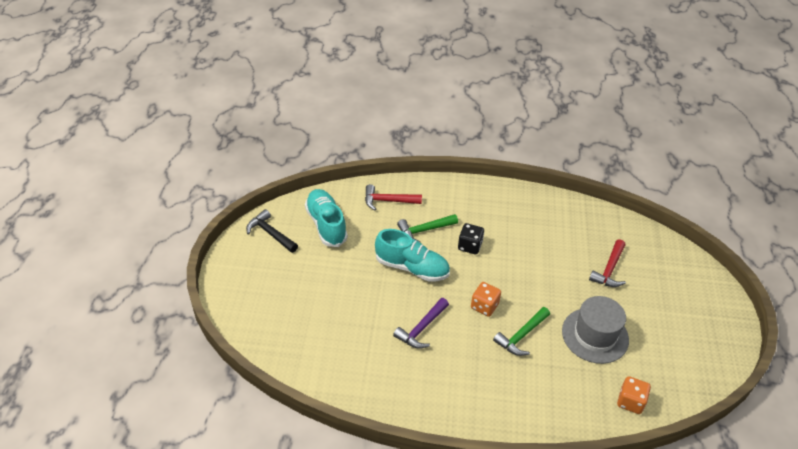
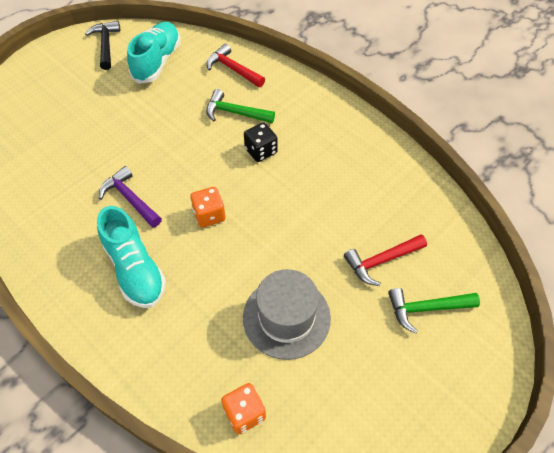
camera: 40 degrees right, 10 degrees up
turquoise shoe [375,229,450,282] -> turquoise shoe moved to [97,206,166,308]
purple hammer [393,298,449,349] -> purple hammer turned 60 degrees clockwise [99,166,162,227]
green hammer [493,307,550,356] -> green hammer moved to [388,288,480,334]

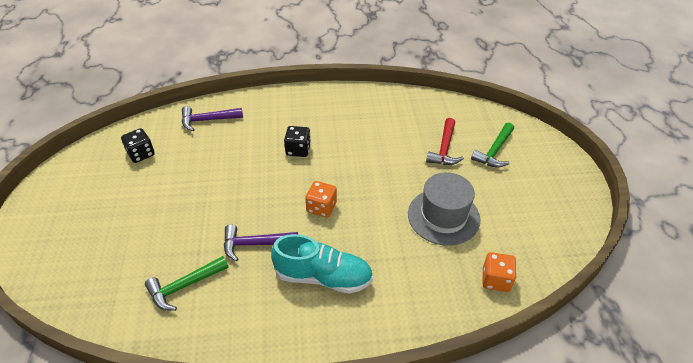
camera: 50 degrees left, 10 degrees down
black hammer [85,21,120,70] -> none
turquoise shoe [127,22,181,84] -> black dice [121,128,155,163]
green hammer [206,89,275,123] -> green hammer moved to [145,256,229,311]
red hammer [207,44,265,87] -> purple hammer [182,106,243,131]

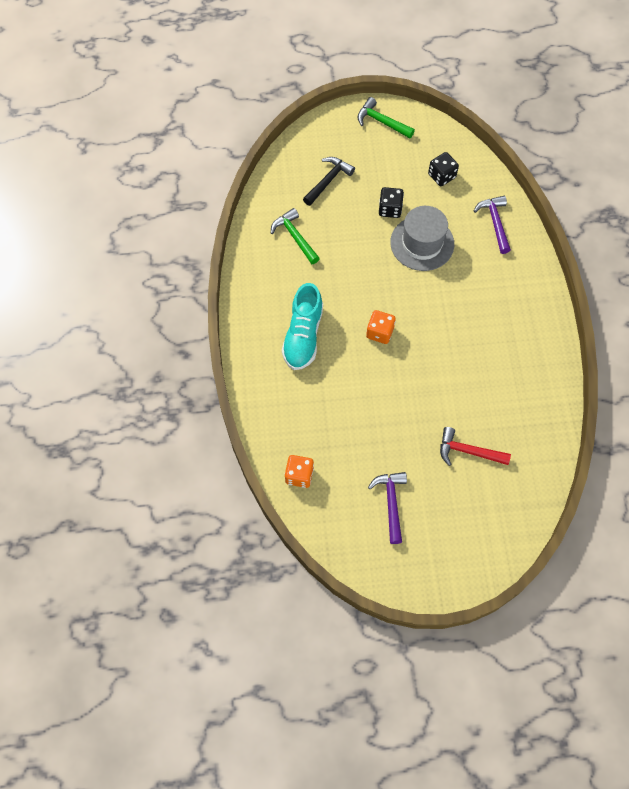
camera: 90 degrees right, 20 degrees up
purple hammer [224,224,298,261] -> purple hammer moved to [368,472,407,544]
black dice [284,126,311,157] -> black dice moved to [379,187,404,218]
grey hat [408,172,480,246] -> grey hat moved to [390,206,454,271]
green hammer [471,123,514,168] -> green hammer moved to [357,97,415,138]
none -> black hammer [303,157,355,206]

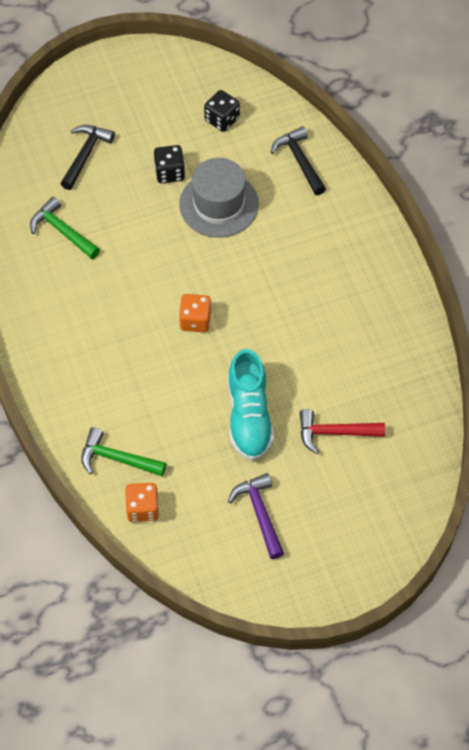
camera: 15 degrees left, 5 degrees down
turquoise shoe [282,283,323,370] -> turquoise shoe moved to [228,349,274,461]
green hammer [357,97,415,138] -> green hammer moved to [81,427,166,476]
purple hammer [474,196,511,254] -> black hammer [271,126,326,195]

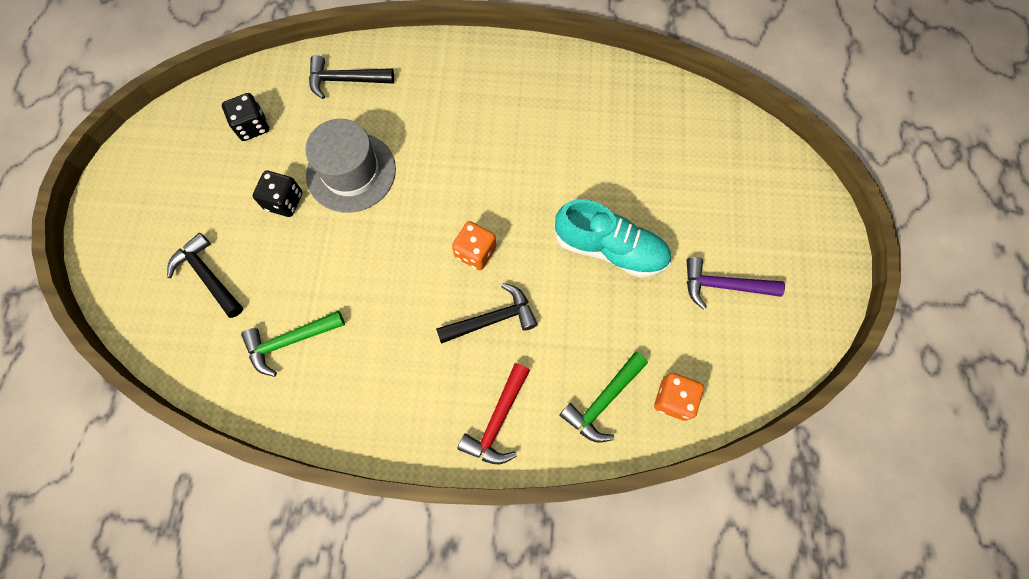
camera: 65 degrees left, 10 degrees up
red hammer [300,409,385,454] -> red hammer moved to [457,363,530,464]
none -> black hammer [436,283,538,344]

